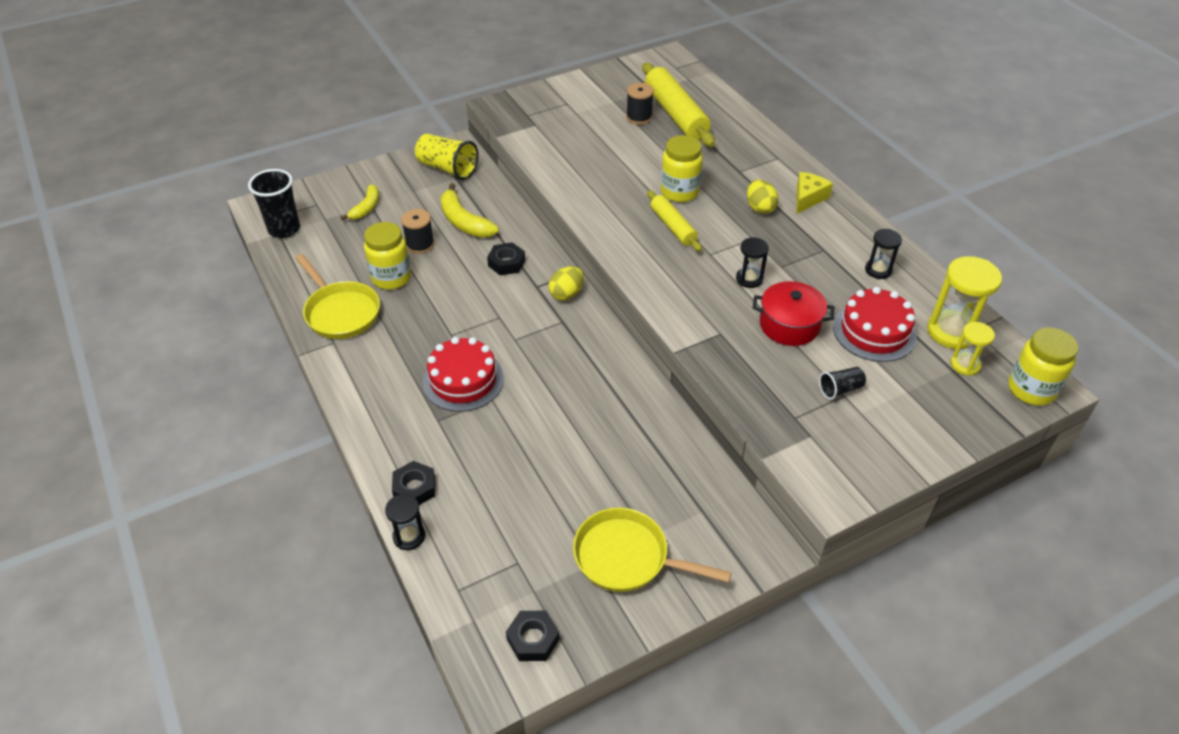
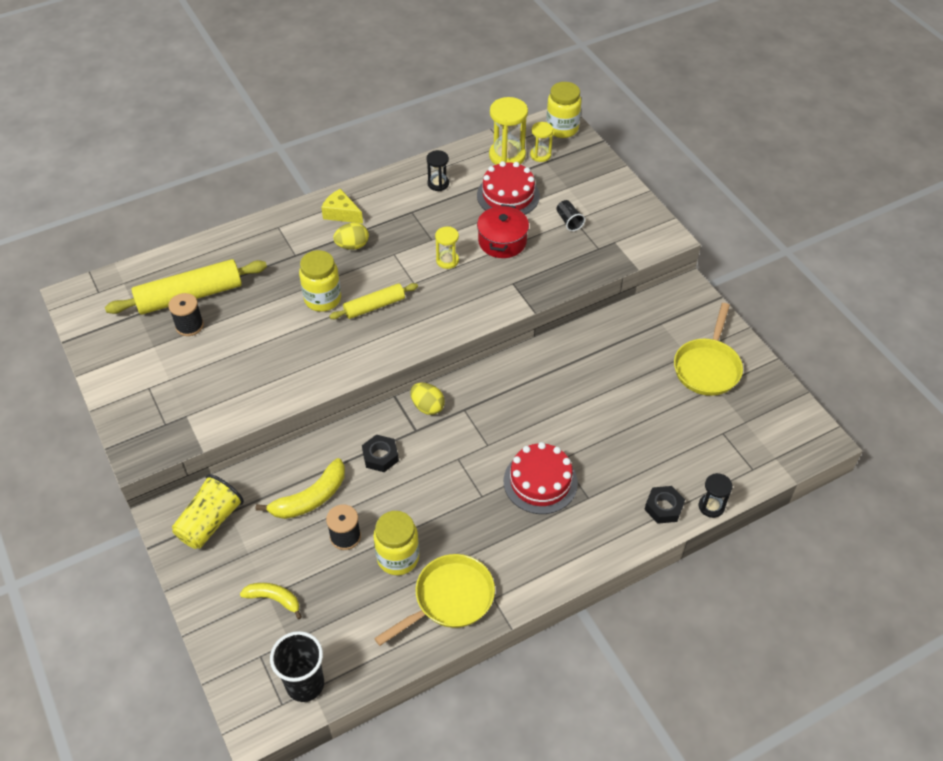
camera: 90 degrees left, 5 degrees up
black nut [506,611,559,661] -> none
black hourglass [736,237,769,288] -> yellow hourglass [435,227,459,269]

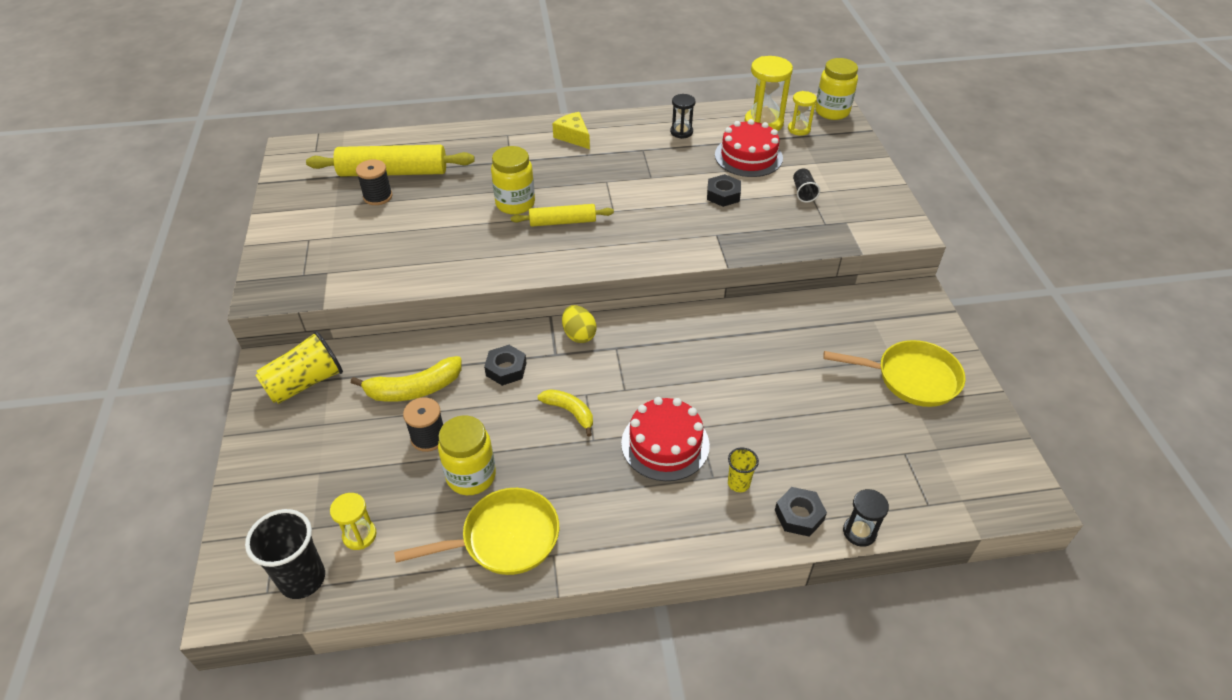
camera: 20 degrees right, 5 degrees down
yellow banana [240,583,302,619] -> yellow banana moved to [538,389,593,437]
yellow egg [333,223,369,250] -> none
yellow hourglass [435,227,459,269] -> yellow hourglass moved to [330,493,377,550]
red pot [477,204,529,258] -> black nut [707,174,741,207]
yellow pan [674,303,743,396] -> yellow pan turned 120 degrees counterclockwise [823,340,965,407]
none -> yellow cup [728,448,759,492]

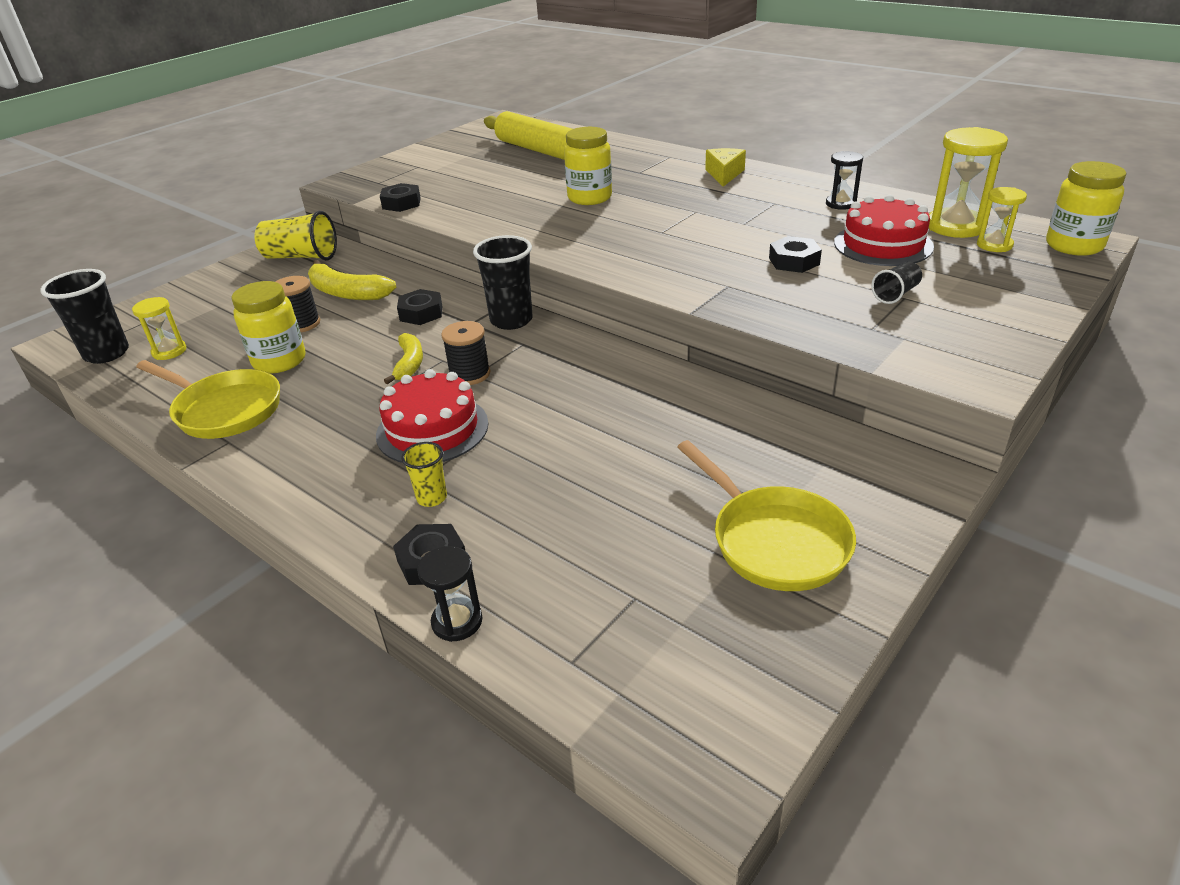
camera: 50 degrees right, 10 degrees down
black spool [356,160,393,205] -> black spool moved to [441,321,490,385]
yellow rolling pin [511,204,614,226] -> none
yellow egg [562,305,596,343] -> black cup [473,235,532,330]
none -> black nut [380,183,421,212]

